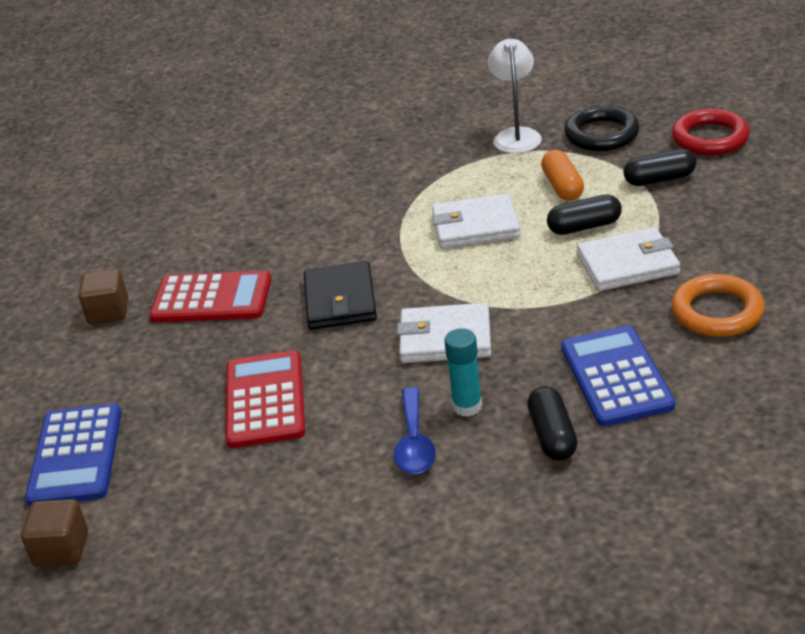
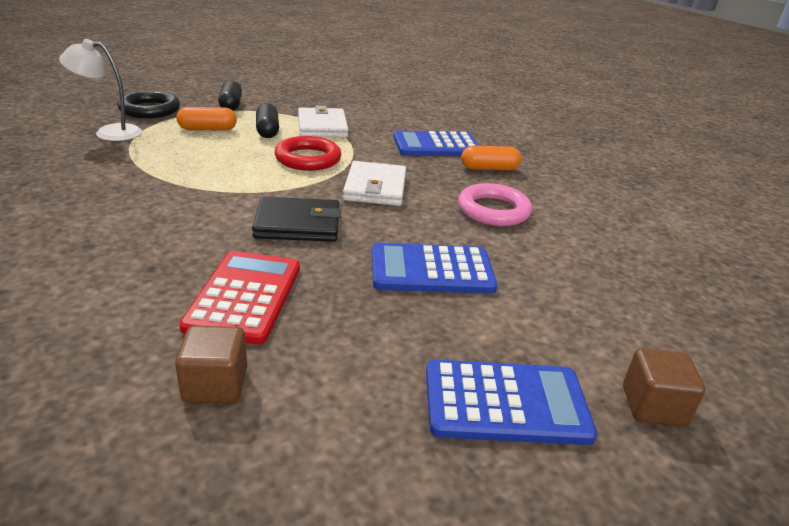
camera: 95 degrees left, 5 degrees down
red calculator [226,350,305,448] -> blue calculator [372,243,497,294]
blue spoon [394,387,436,474] -> pink ring [458,183,532,226]
white wallet [432,193,520,249] -> none
turquoise glue stick [444,328,482,417] -> none
black capsule [527,386,578,461] -> orange capsule [461,145,521,170]
orange ring [671,274,765,337] -> none
red ring [672,109,750,155] -> red ring moved to [275,136,342,171]

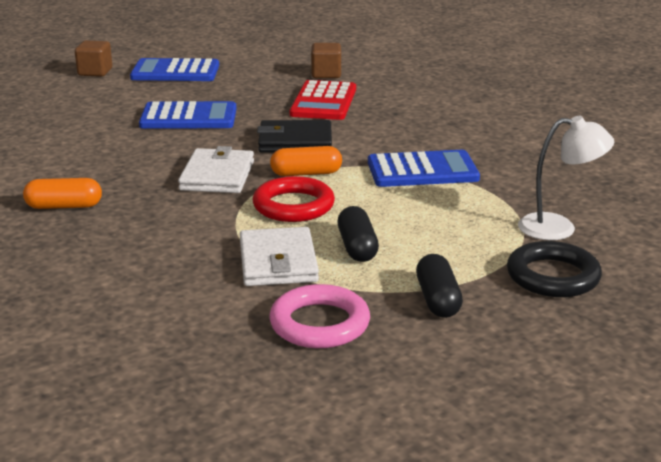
camera: 175 degrees left, 5 degrees down
orange capsule [176,107,237,131] -> orange capsule moved to [270,146,342,176]
blue calculator [394,131,479,156] -> blue calculator moved to [368,150,480,187]
pink ring [458,183,532,226] -> pink ring moved to [269,284,370,348]

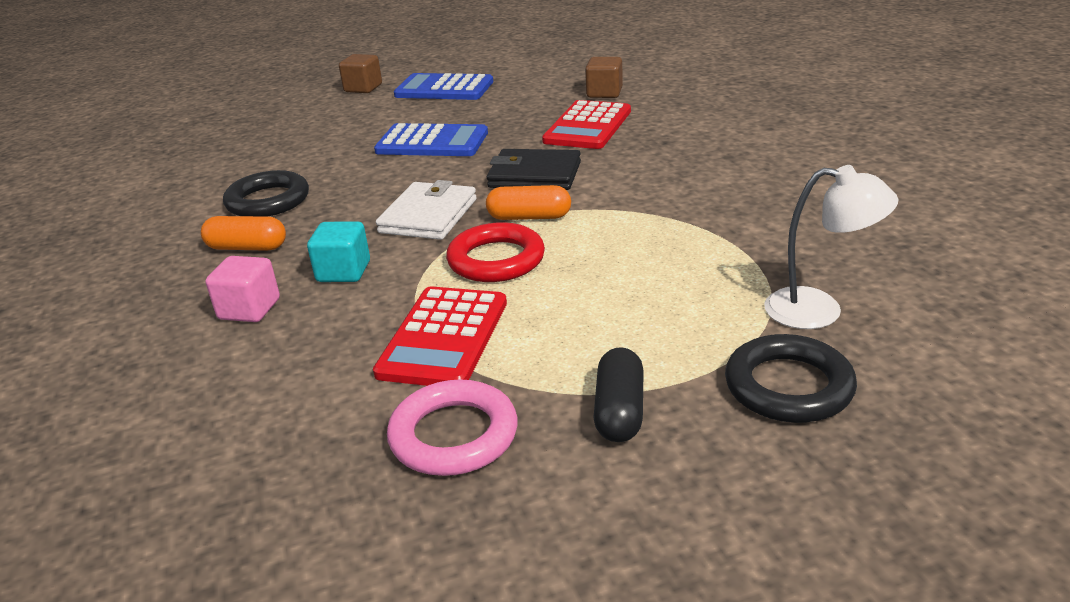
camera: 15 degrees right, 5 degrees up
white wallet [240,227,319,286] -> red calculator [373,286,507,386]
black capsule [338,206,379,262] -> none
blue calculator [368,150,480,187] -> none
none -> pink cube [206,256,280,322]
none -> black ring [223,170,309,217]
none -> turquoise cube [307,221,370,282]

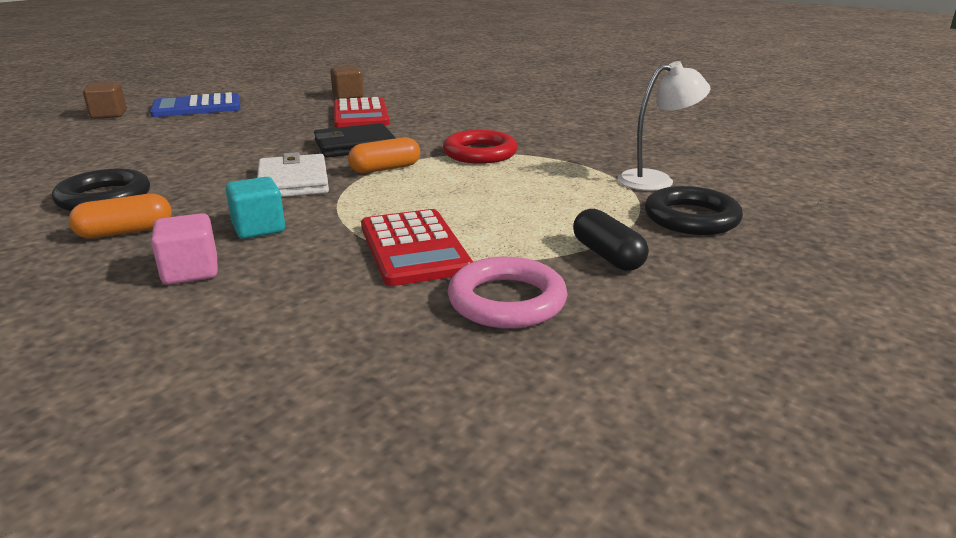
camera: 35 degrees left, 5 degrees down
blue calculator [374,123,488,156] -> none
red ring [446,222,545,282] -> red ring moved to [443,130,518,164]

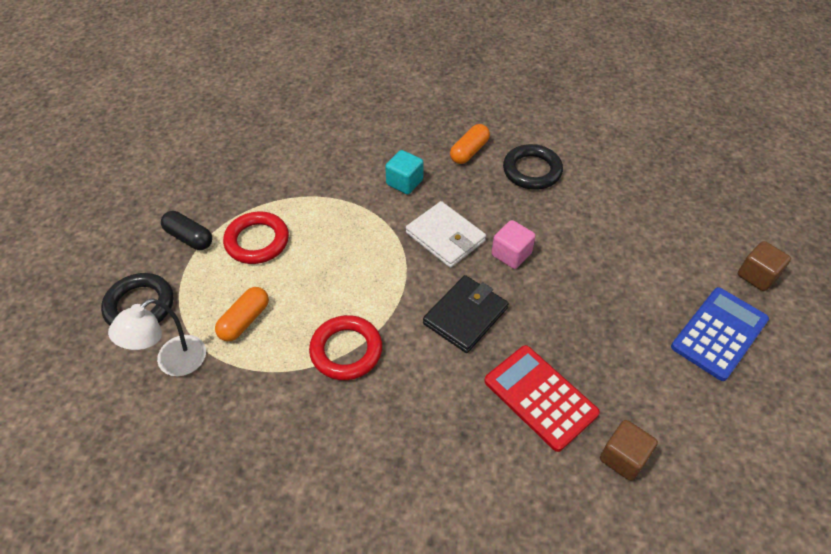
camera: 150 degrees right, 25 degrees up
pink cube [151,213,218,285] -> pink cube moved to [492,220,536,269]
orange capsule [348,137,420,173] -> orange capsule moved to [215,287,269,341]
red calculator [361,209,473,286] -> none
pink ring [448,257,568,328] -> none
none -> red ring [223,212,289,264]

